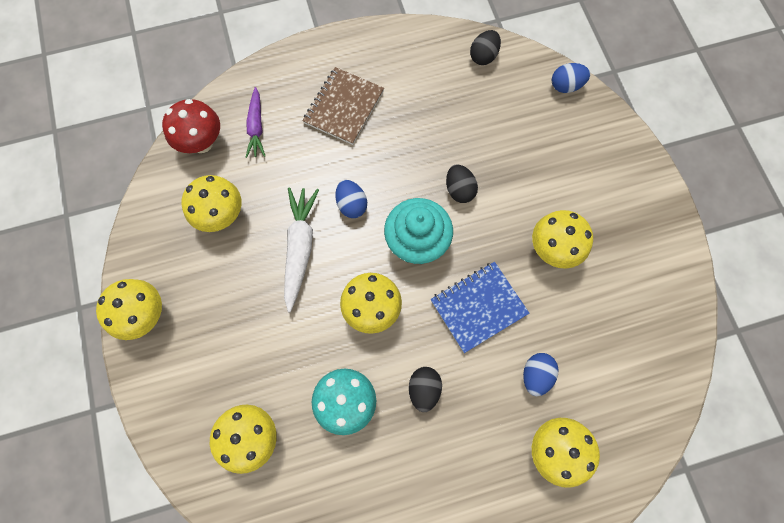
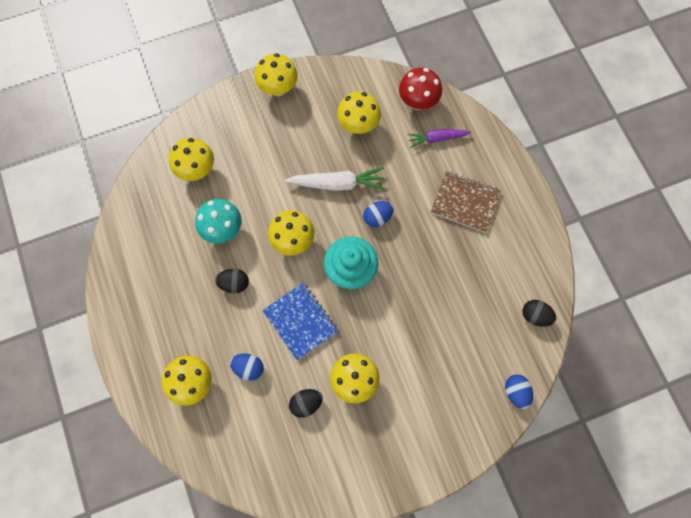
camera: 85 degrees right, 0 degrees up
black egg [446,164,478,203] -> black egg moved to [289,389,323,418]

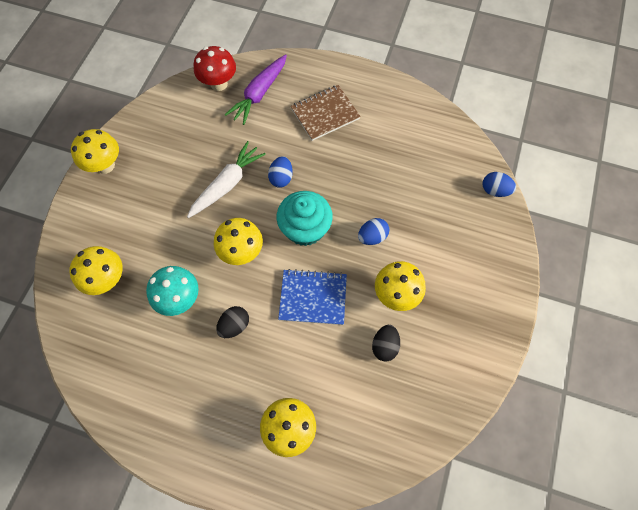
camera: 50 degrees left, 5 degrees down
blue egg [230,353,264,381] -> blue egg moved to [358,218,389,245]
yellow mushroom [337,92,381,134] -> none
purple carrot [407,129,471,148] -> purple carrot [225,54,287,125], size x1.53
black egg [522,300,556,327] -> none

